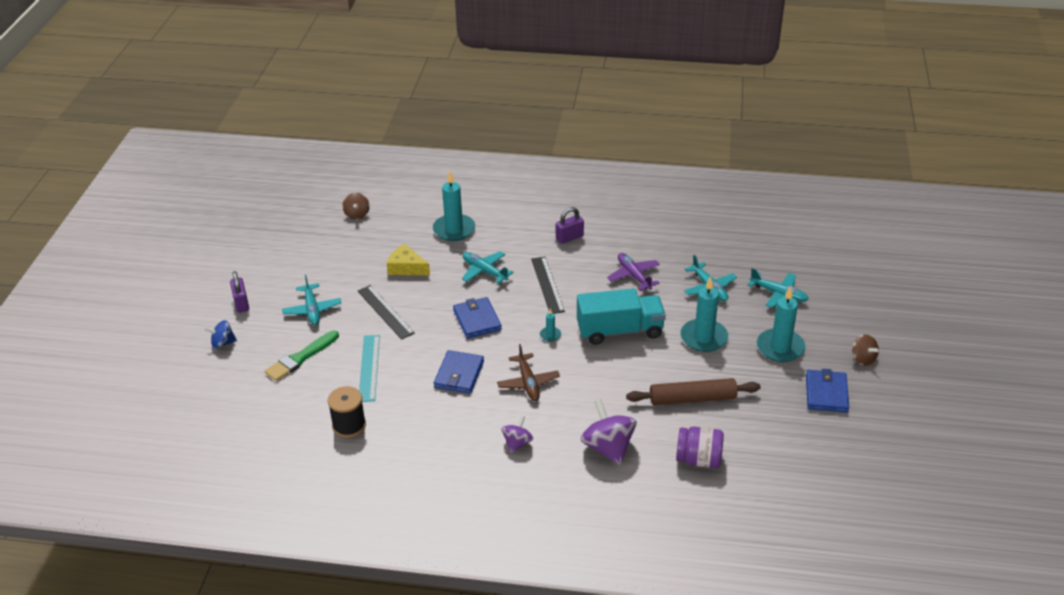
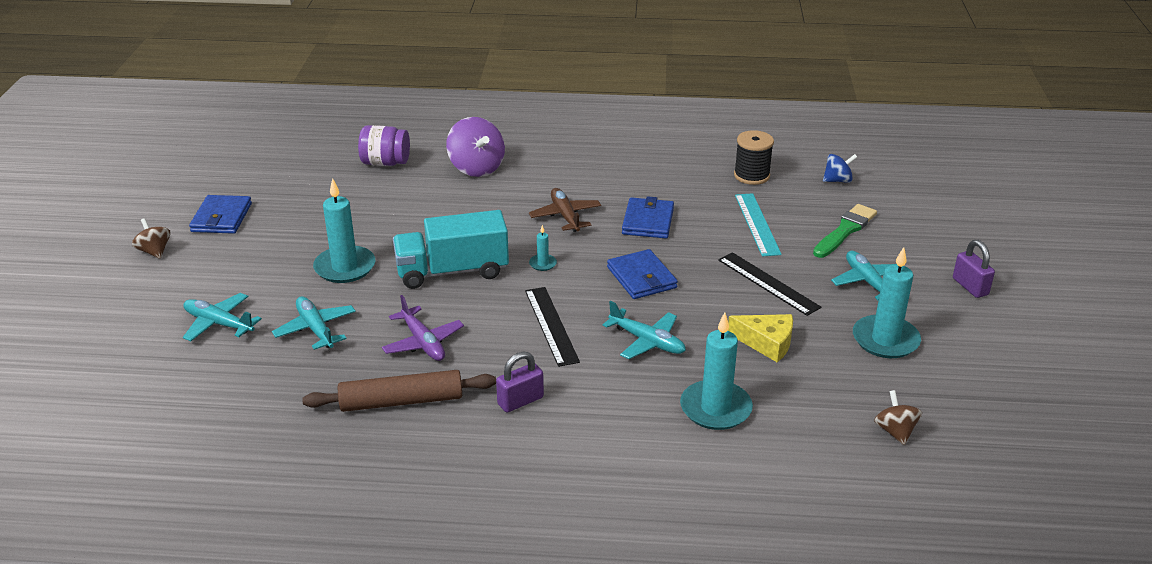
camera: 175 degrees right, 5 degrees down
blue spinning top [204,320,237,349] -> blue spinning top moved to [823,154,857,183]
purple spinning top [502,415,533,453] -> none
brown rolling pin [626,378,760,405] -> brown rolling pin moved to [302,370,496,412]
turquoise candle [757,286,806,362] -> turquoise candle moved to [853,247,921,358]

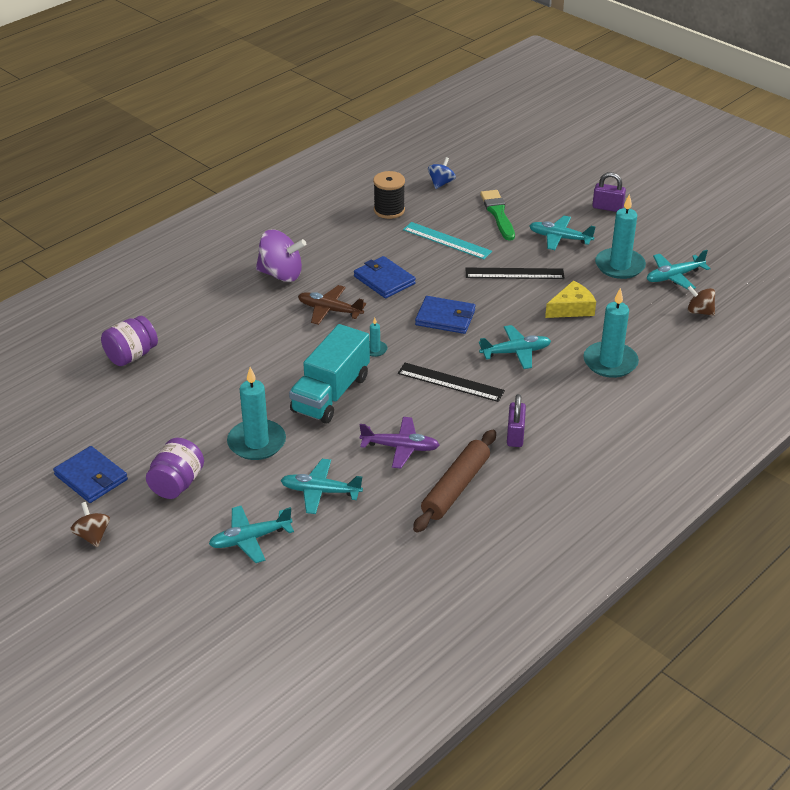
camera: 50 degrees left, 5 degrees up
brown spinning top [132,218,171,259] -> brown spinning top turned 60 degrees clockwise [70,502,110,547]
purple spinning top [446,117,505,177] -> purple spinning top moved to [256,230,306,282]
none -> purple jar [146,438,204,499]
none -> turquoise plane [647,250,711,289]

